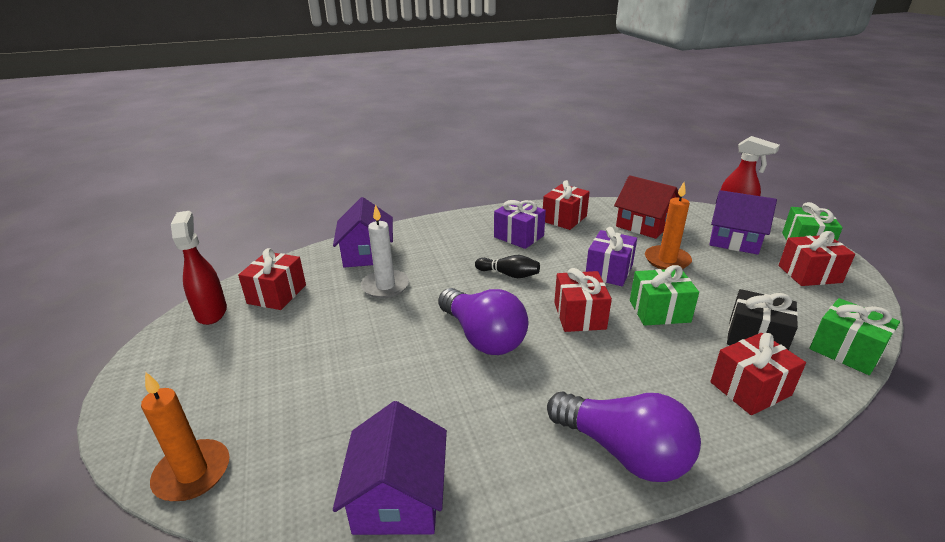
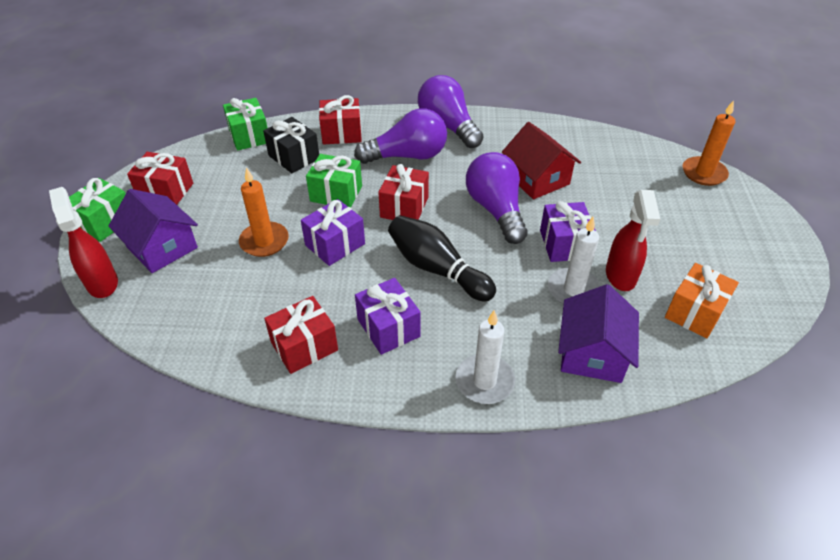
camera: 160 degrees left, 15 degrees up
red spray bottle [171,211,227,325] -> red spray bottle moved to [606,190,660,291]
red gift [238,248,306,310] -> orange gift [665,263,739,338]
purple house [333,401,447,535] -> none
black bowling pin [475,255,540,278] -> black bowling pin [388,215,496,302], size x1.73
red house [614,175,680,239] -> red house moved to [502,122,581,199]
none -> purple light bulb [354,108,447,164]
none -> white candle [455,310,515,404]
none -> purple gift [540,201,596,262]

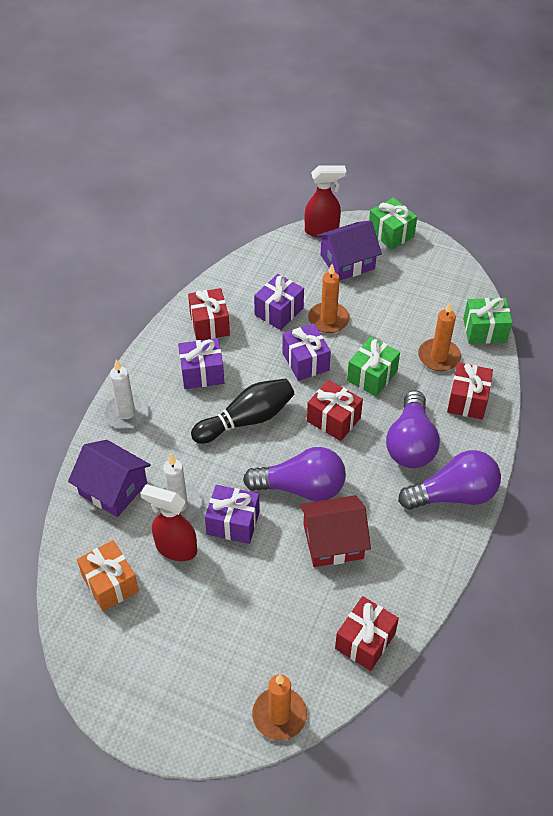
camera: 110 degrees right, 5 degrees up
red gift [127,152,193,205] -> red gift moved to [335,596,399,671]
black gift [263,117,319,173] -> orange candle [418,302,461,371]
none -> purple gift [254,274,304,330]

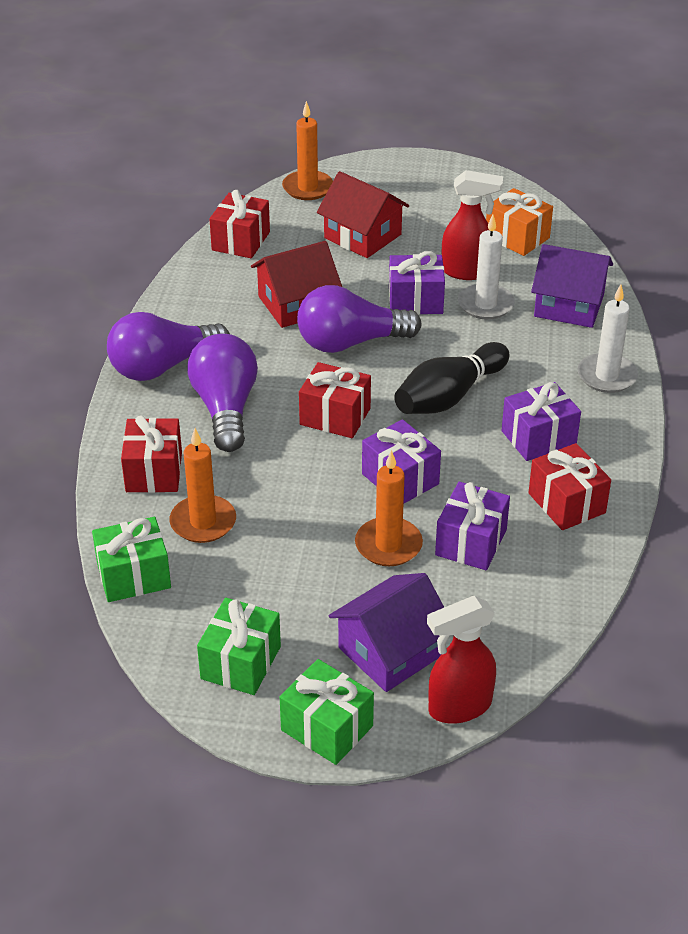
camera: 165 degrees right, 10 degrees down
green gift [347,337,400,396] -> green gift moved to [197,598,281,695]
none -> red house [317,171,409,258]

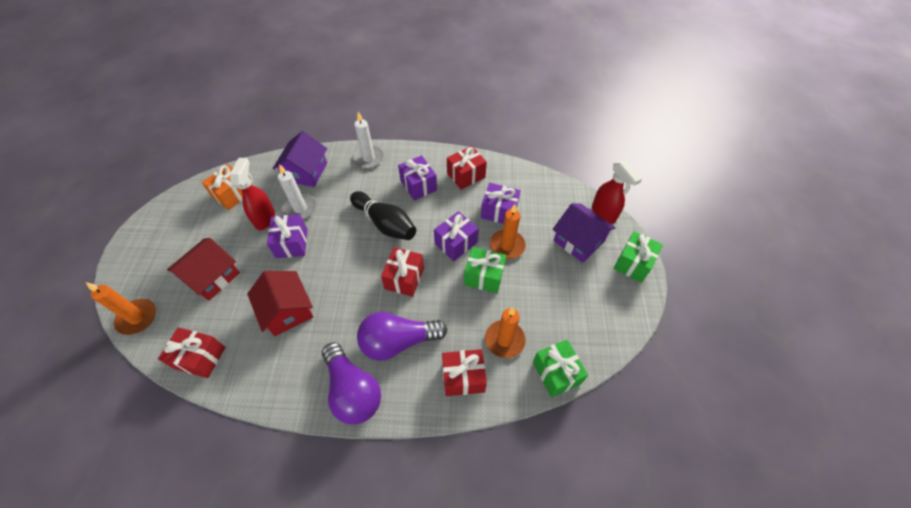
camera: 95 degrees left, 15 degrees up
green gift [197,598,281,695] -> green gift moved to [464,247,506,293]
purple light bulb [297,285,422,353] -> none

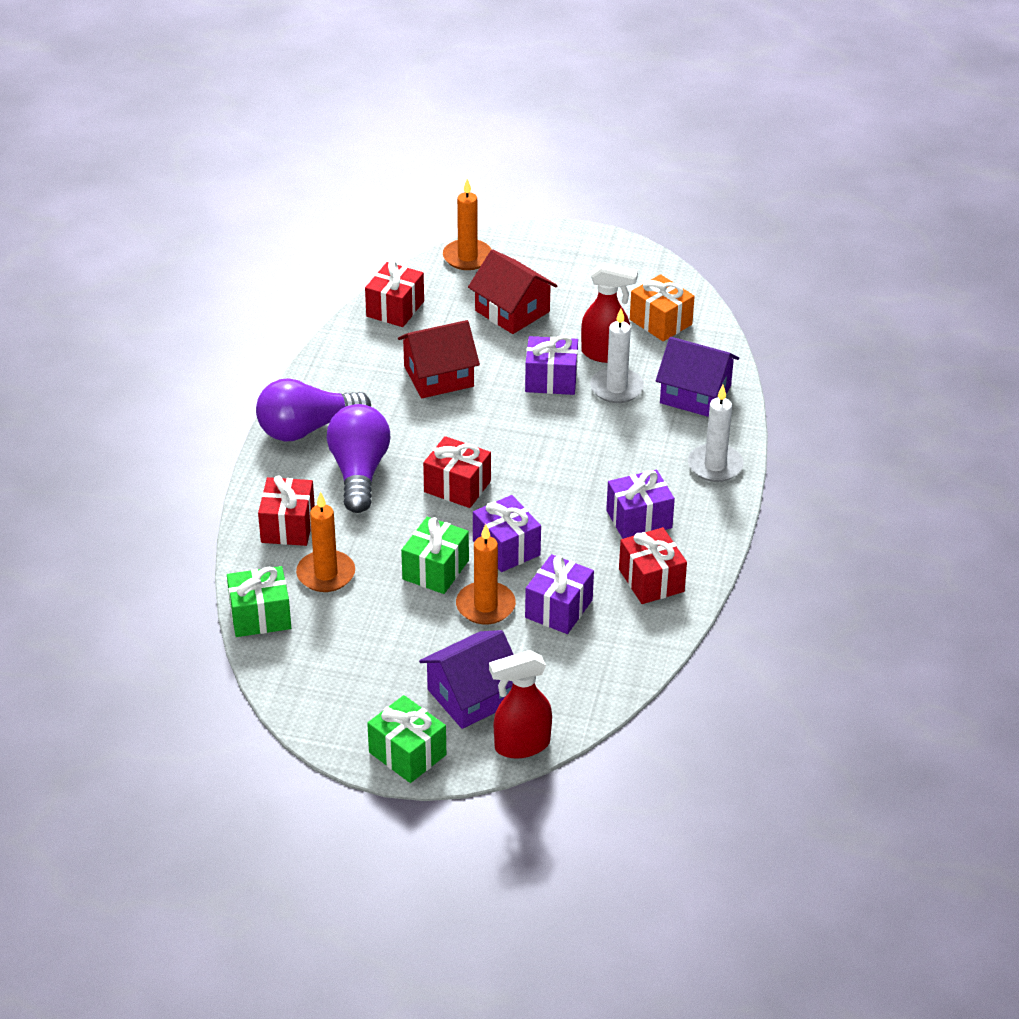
camera: 100 degrees right, 15 degrees down
black bowling pin [350,191,416,240] -> none

